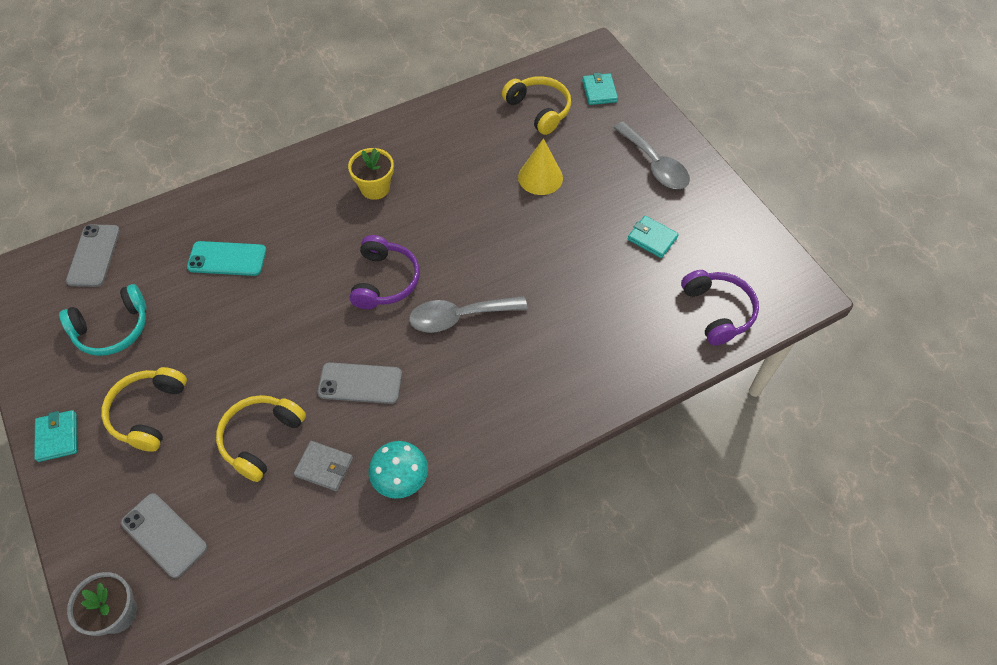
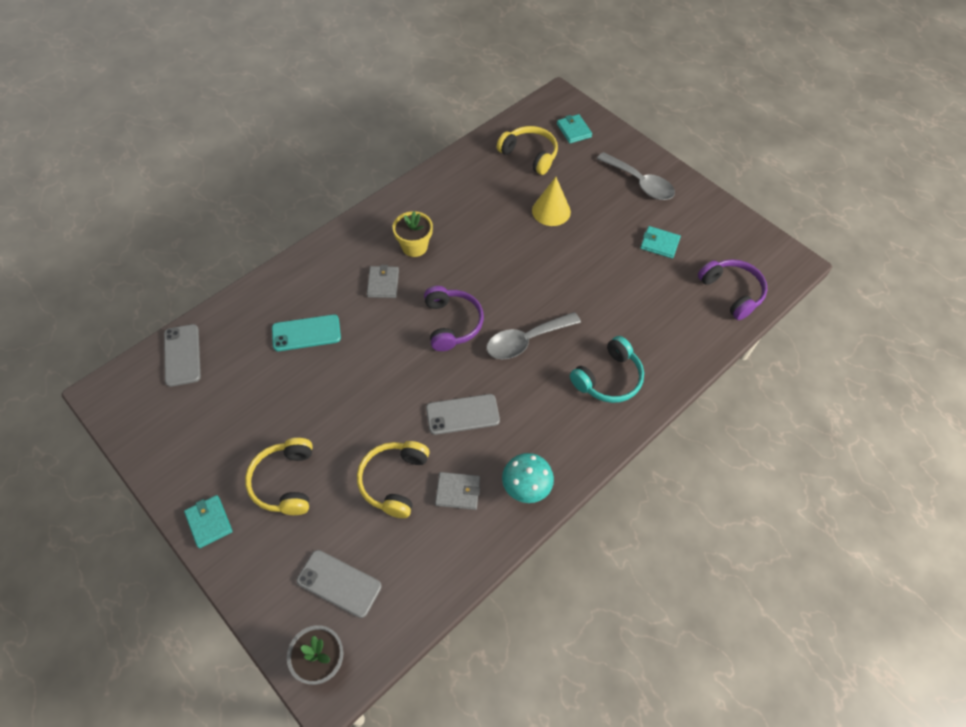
camera: 15 degrees left, 0 degrees up
turquoise headphones [59,284,146,356] -> turquoise headphones moved to [570,336,644,403]
none -> grey wallet [367,265,399,298]

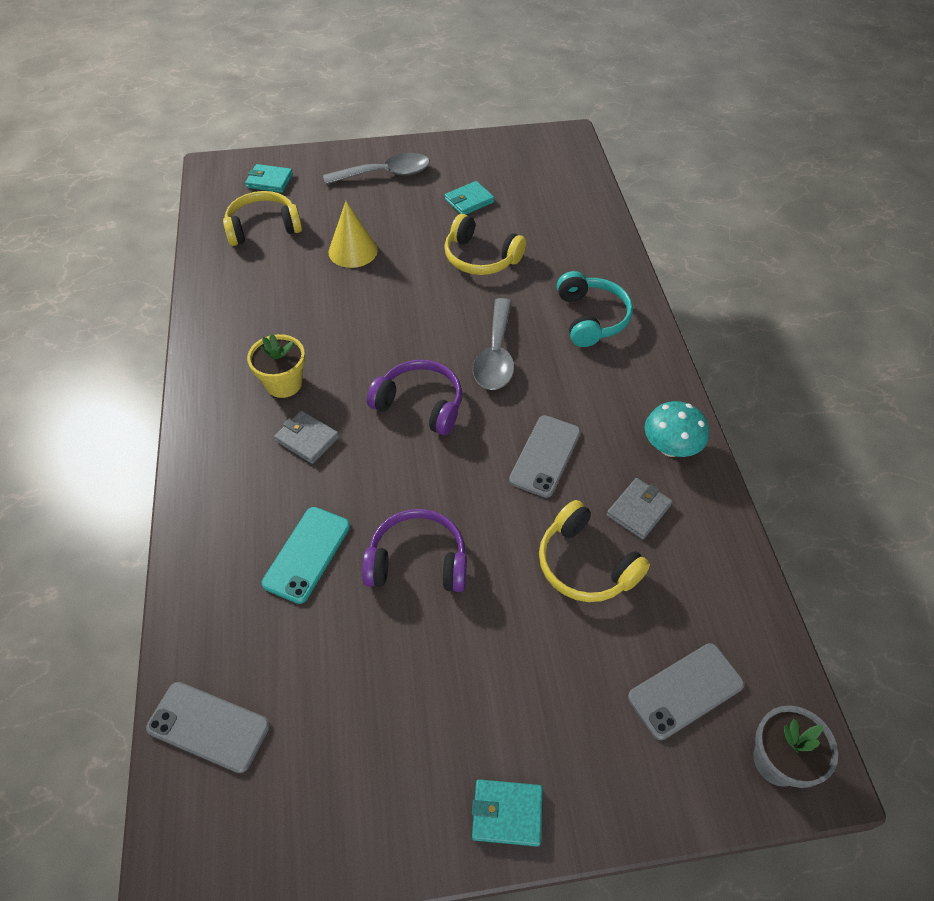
camera: 55 degrees left, 5 degrees down
yellow headphones [245,438,313,515] -> yellow headphones moved to [445,214,526,275]
purple headphones [698,259,767,320] -> purple headphones moved to [362,509,467,592]

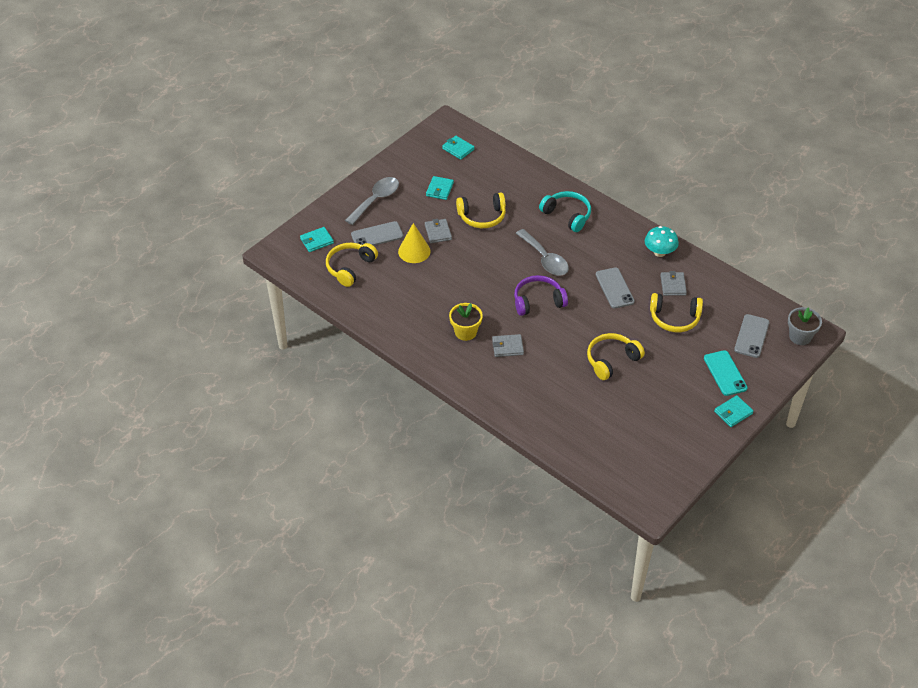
camera: 40 degrees left, 5 degrees down
grey phone [146,682,270,773] -> grey phone moved to [351,221,403,246]
turquoise phone [262,507,350,604] -> turquoise phone moved to [704,350,748,396]
purple headphones [362,509,467,592] -> yellow headphones [587,333,645,380]
none -> grey wallet [425,219,452,243]
none -> turquoise wallet [442,136,475,160]

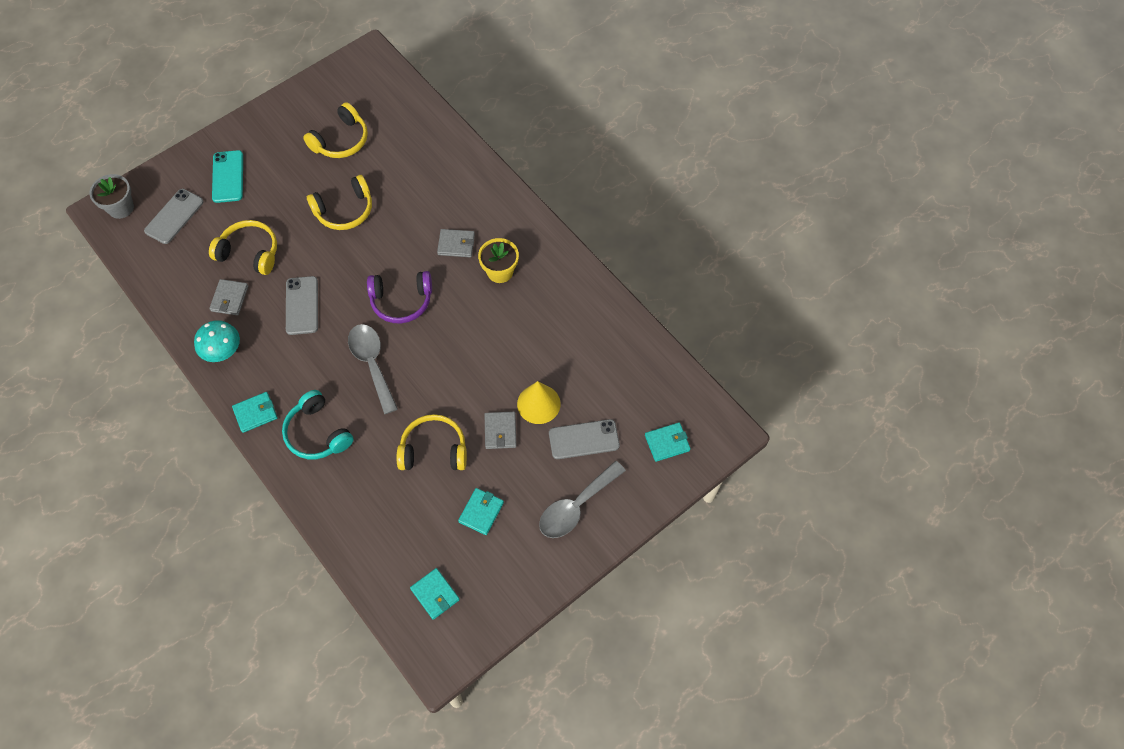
camera: 170 degrees left, 15 degrees up
yellow headphones [326,243,378,287] -> yellow headphones moved to [303,102,368,158]
turquoise wallet [714,395,754,427] -> turquoise wallet moved to [232,392,278,433]

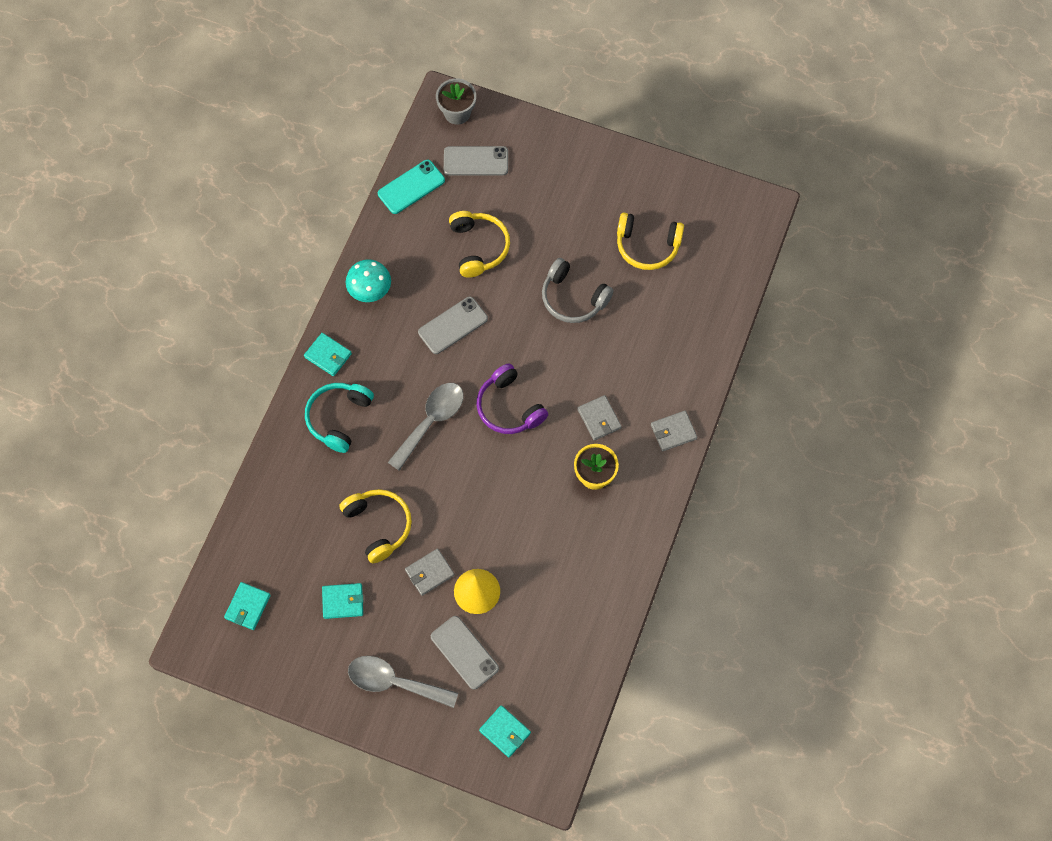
camera: 60 degrees right, 5 degrees up
grey wallet [209,279,248,316] -> grey wallet moved to [651,411,697,451]
turquoise phone [212,150,243,203] -> turquoise phone moved to [378,160,445,214]
yellow headphones [307,175,372,230] -> grey headphones [542,258,614,323]

